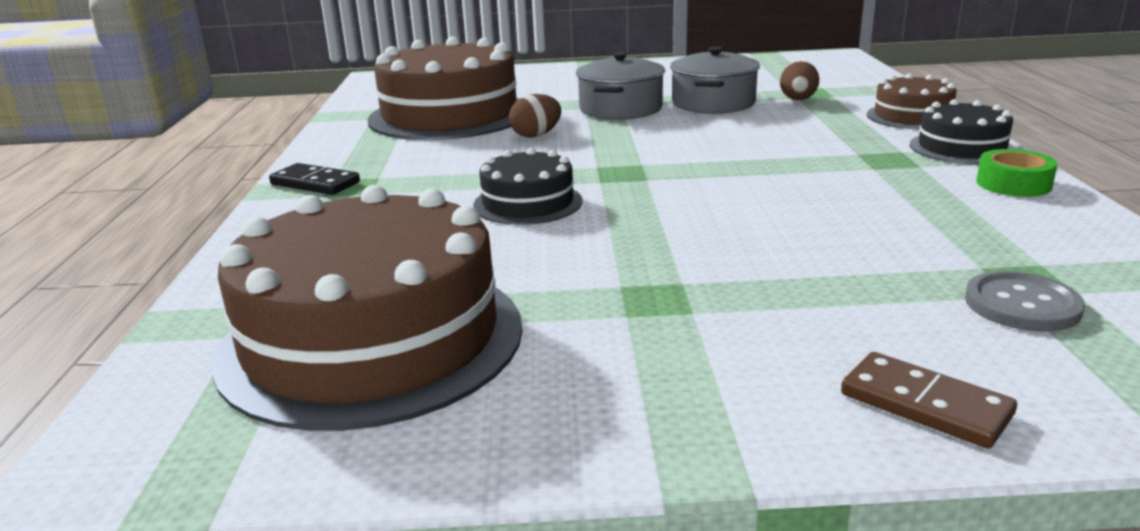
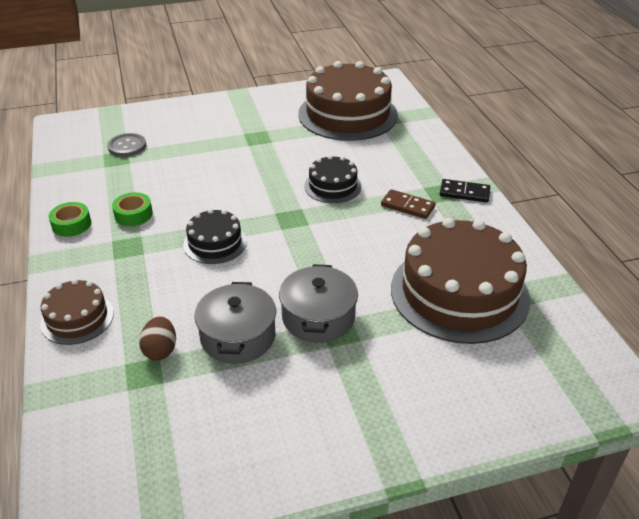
camera: 165 degrees right, 15 degrees up
brown egg [509,94,561,138] -> none
brown domino [841,352,1017,449] -> brown domino moved to [381,189,435,219]
black cake [910,99,1015,164] -> black cake moved to [183,209,247,264]
none -> green tape [112,192,153,226]

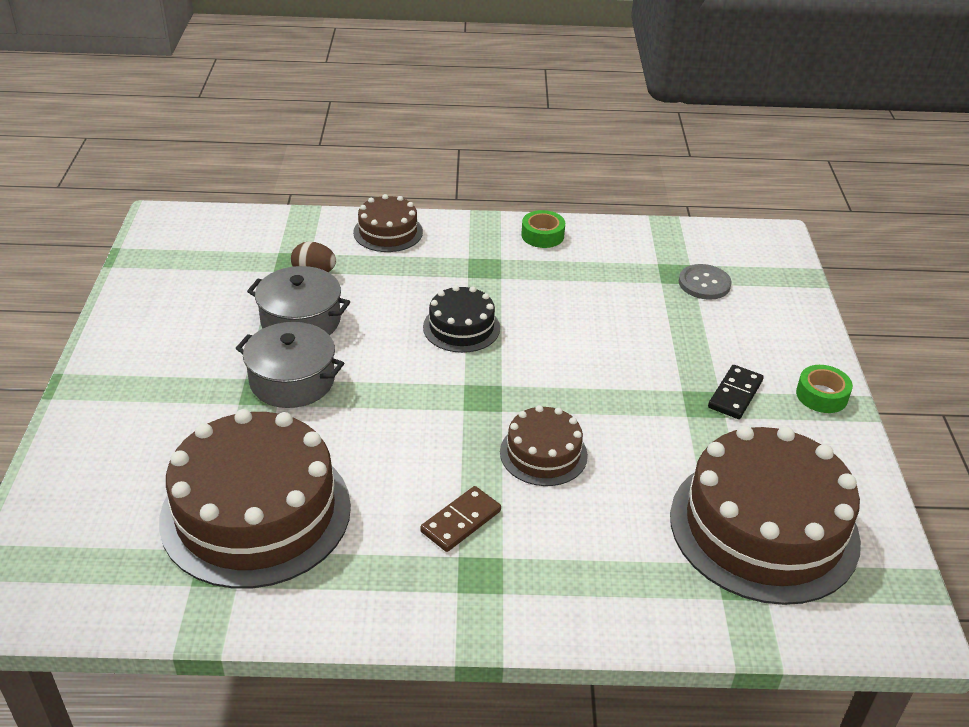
camera: 105 degrees right, 0 degrees up
green tape [112,192,153,226] -> green tape moved to [796,365,853,413]
black cake [304,155,361,203] -> brown cake [500,405,588,486]
black domino [440,179,490,203] -> black domino moved to [708,365,764,419]

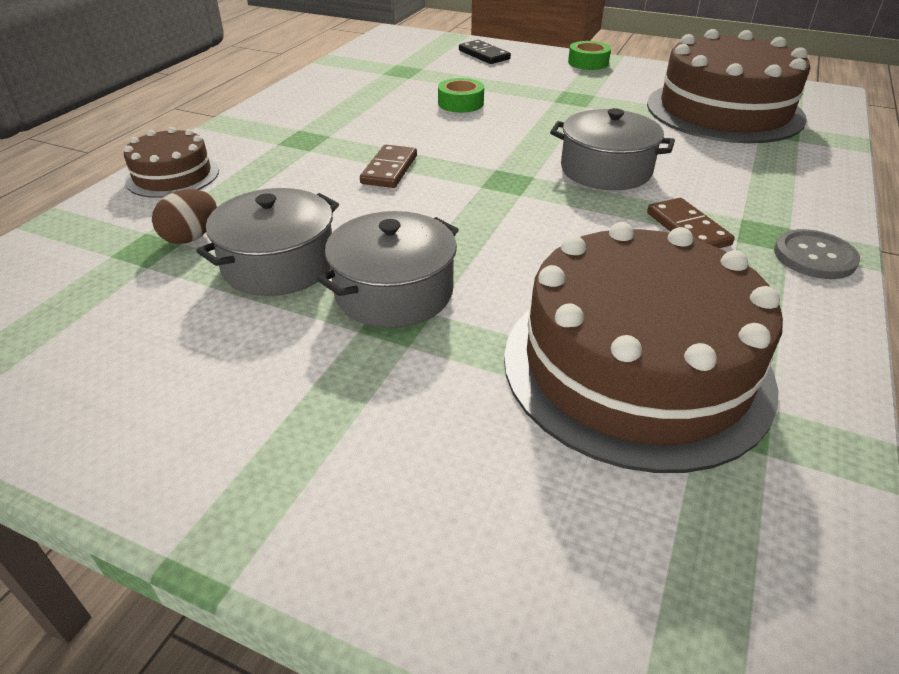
camera: 65 degrees left, 0 degrees up
black cake [423,285,500,353] -> brown domino [360,145,417,188]
brown cake [500,405,588,486] -> grey pot [550,108,675,190]
green tape [521,210,565,248] -> green tape moved to [438,78,484,113]
grey button [679,264,732,300] -> grey button moved to [774,229,860,279]
black domino [708,365,764,419] -> black domino moved to [459,40,511,64]

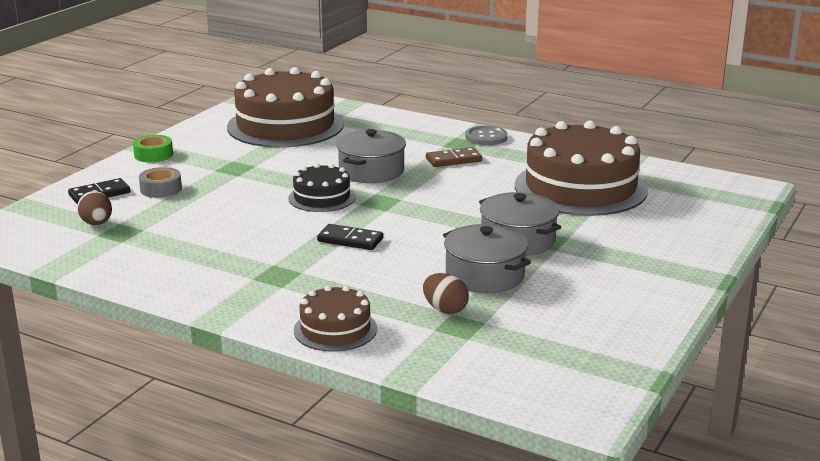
camera: 85 degrees left, 15 degrees down
brown domino [360,145,417,188] -> black domino [317,224,383,250]
green tape [438,78,484,113] -> none
none -> brown egg [77,191,112,225]
none -> grey tape [139,167,182,198]
none -> black cake [288,163,356,212]

